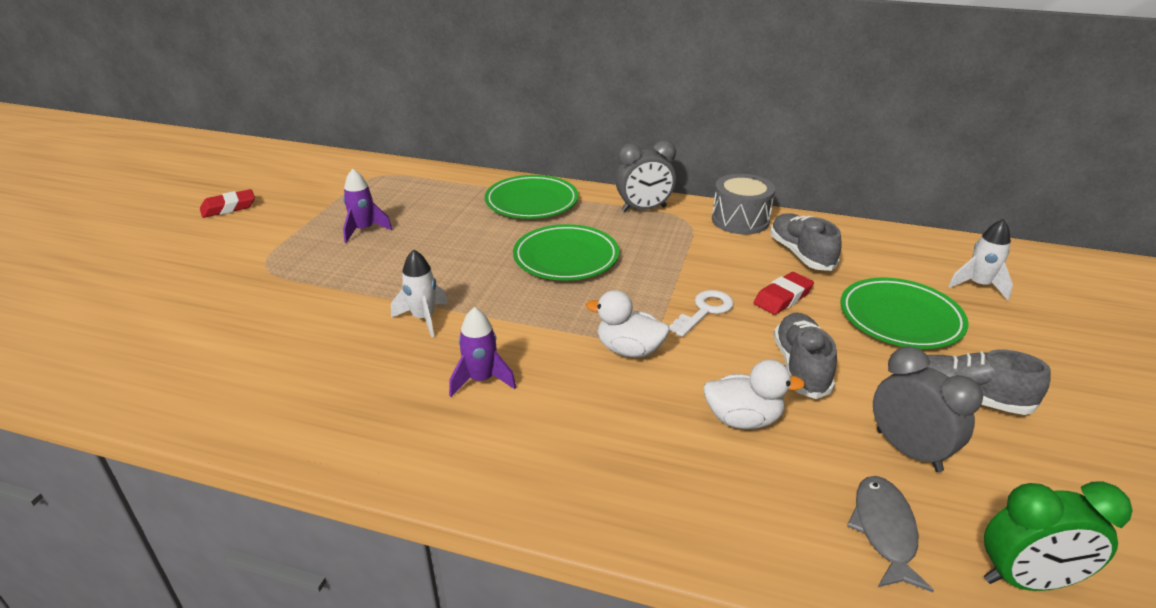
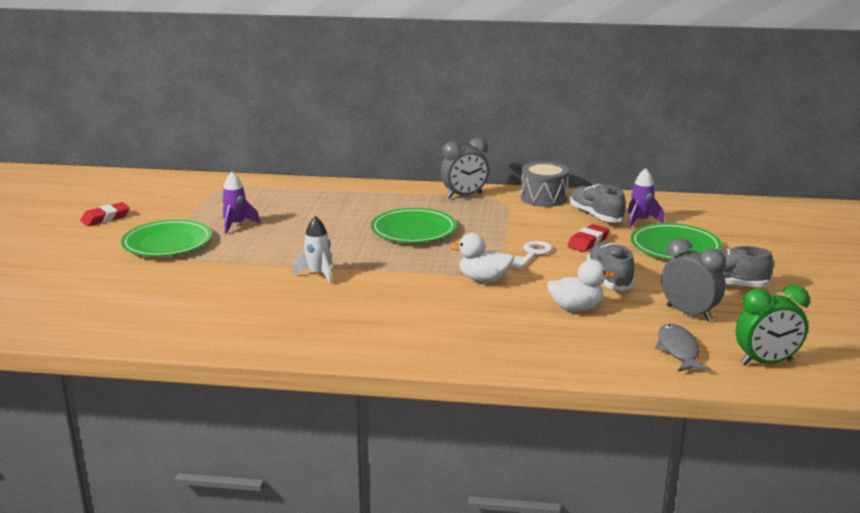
camera: 10 degrees left, 10 degrees down
purple rocket [449,307,516,397] -> purple rocket moved to [628,168,664,229]
green plate [485,175,579,219] -> green plate moved to [121,220,212,257]
white rocket [948,219,1013,300] -> none

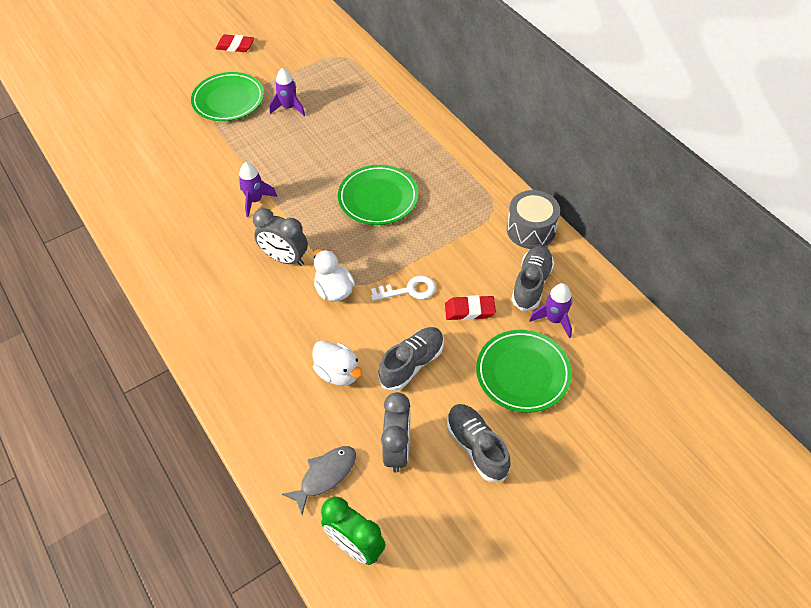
camera: 50 degrees right, 30 degrees up
white rocket [292,216,333,285] -> purple rocket [238,162,277,217]
grey clock [440,138,489,199] -> grey clock moved to [253,208,308,266]

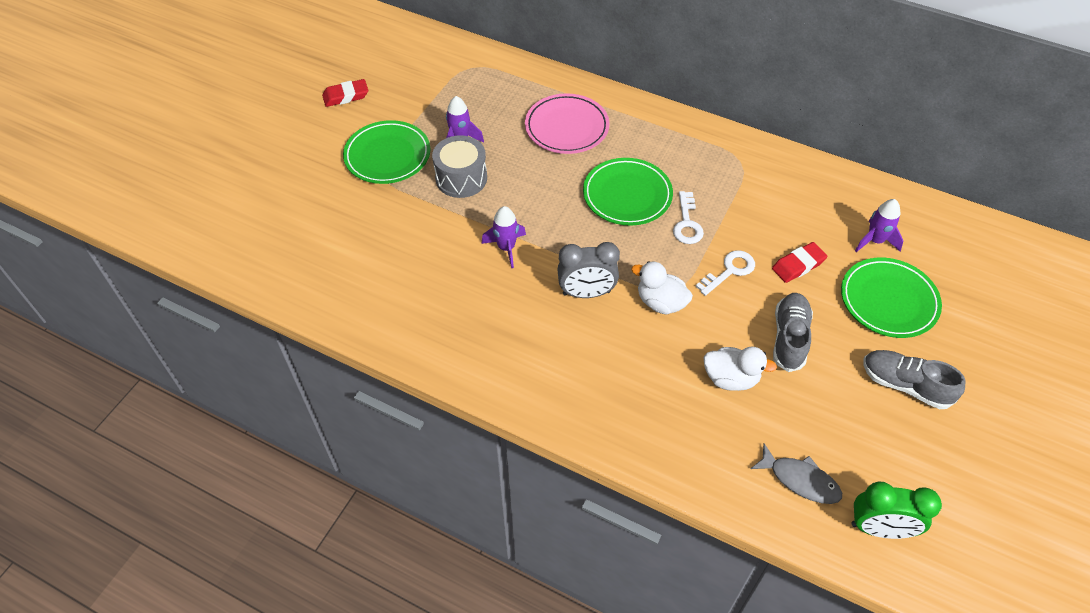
camera: 30 degrees left, 0 degrees up
grey fish [282,446,356,514] -> grey fish turned 105 degrees clockwise [751,444,842,504]
grey clock [381,392,410,473] -> none
grey drum [507,190,560,249] -> grey drum moved to [432,135,487,198]
grey shoe [511,246,554,311] -> none
none -> pink plate [525,93,609,154]
none -> white key [673,191,704,244]

